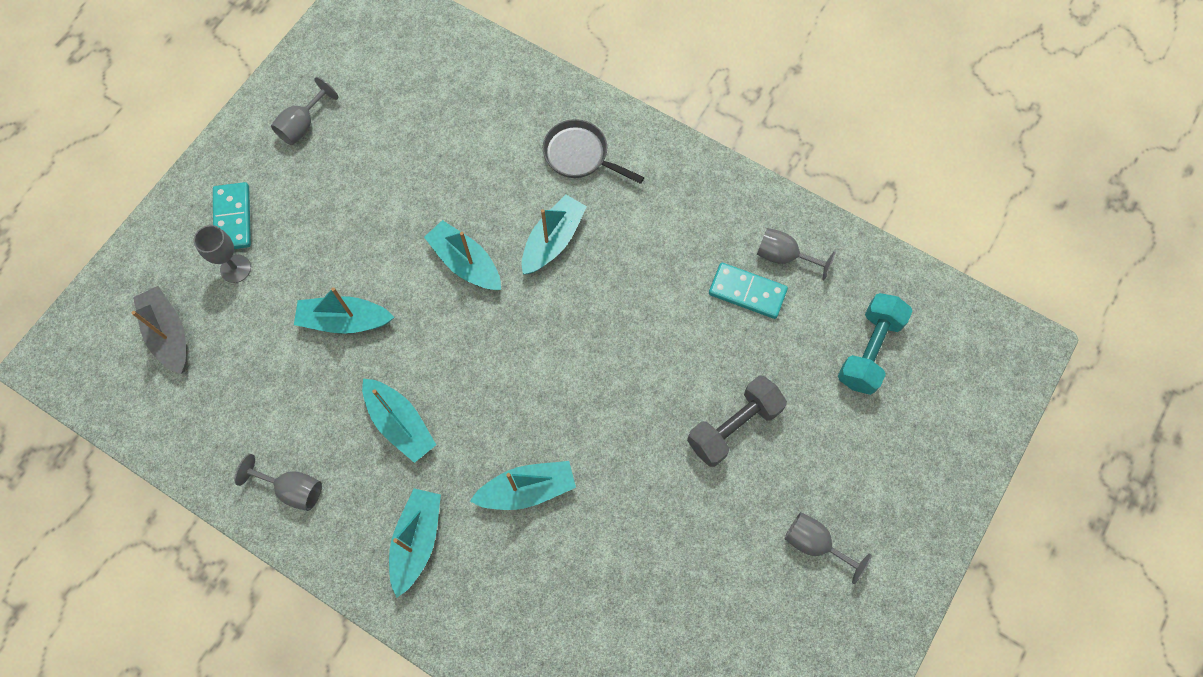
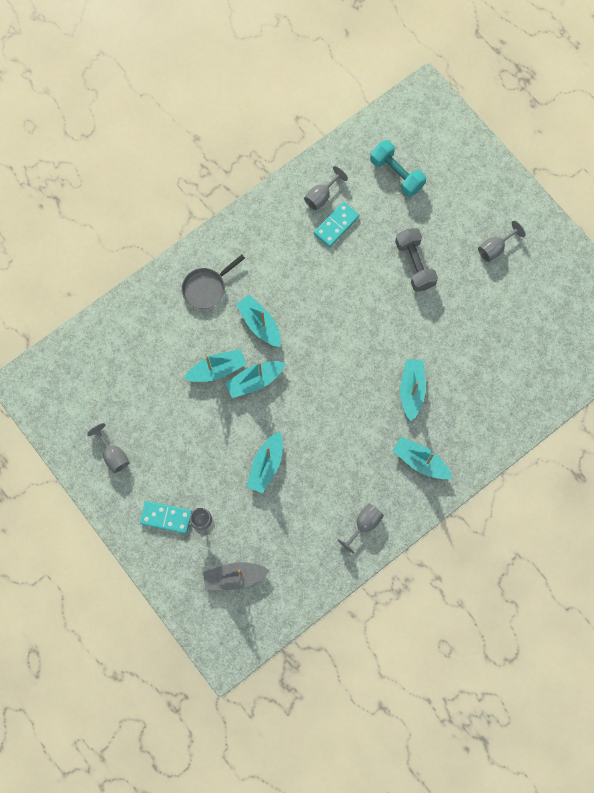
camera: 70 degrees left, 5 degrees up
turquoise boat [362,378,436,463] -> turquoise boat moved to [184,349,246,382]

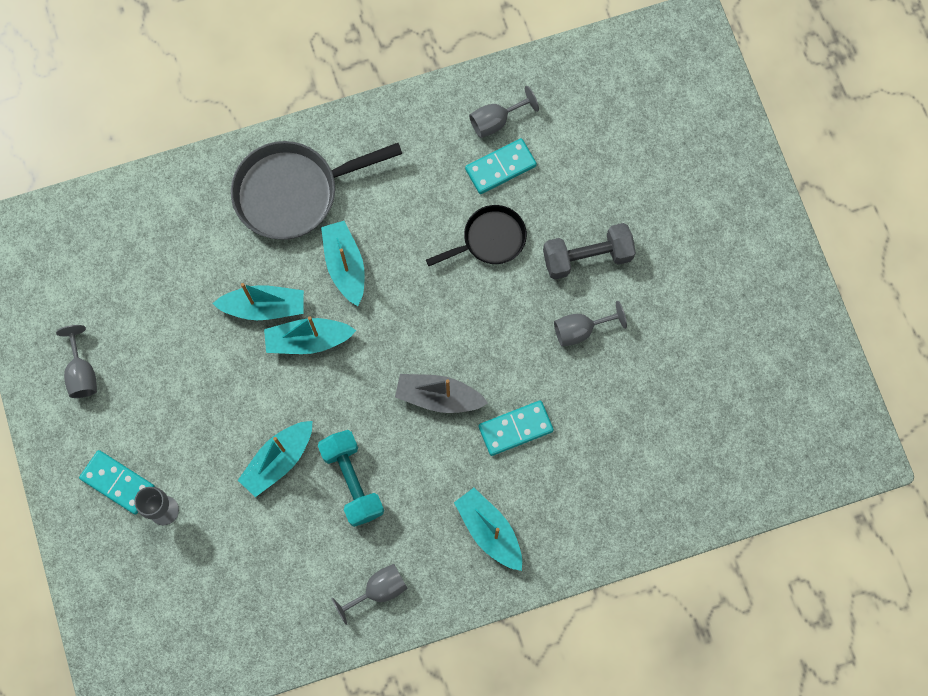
camera: 20 degrees right, 0 degrees up
grey pan [181,255,245,309] -> grey pan [231,141,402,240], size x1.67
grey boat [203,562,270,590] -> grey boat moved to [395,374,488,413]
turquoise dumbbell [370,140,426,197] -> turquoise dumbbell moved to [318,430,384,527]
grey dumbbell [395,228,438,292] -> grey dumbbell turned 75 degrees clockwise [543,223,636,280]
turquoise boat [400,359,426,421] -> turquoise domino [479,400,554,456]
grey goblet [478,220,525,262] -> grey goblet moved to [554,301,627,347]
none -> black pan [426,205,527,266]

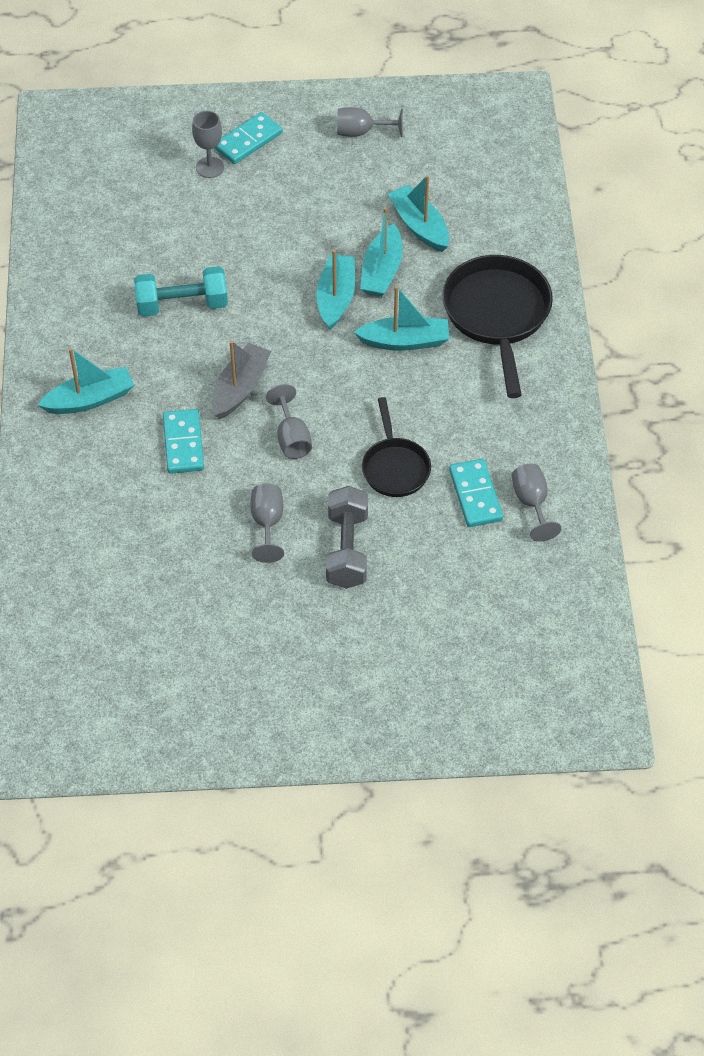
camera: 105 degrees right, 20 degrees down
grey pan [231,141,402,240] -> black pan [443,255,553,398]
turquoise boat [238,421,312,497] -> turquoise boat moved to [388,175,449,252]
grey goblet [331,564,408,625] -> grey goblet moved to [266,384,312,459]

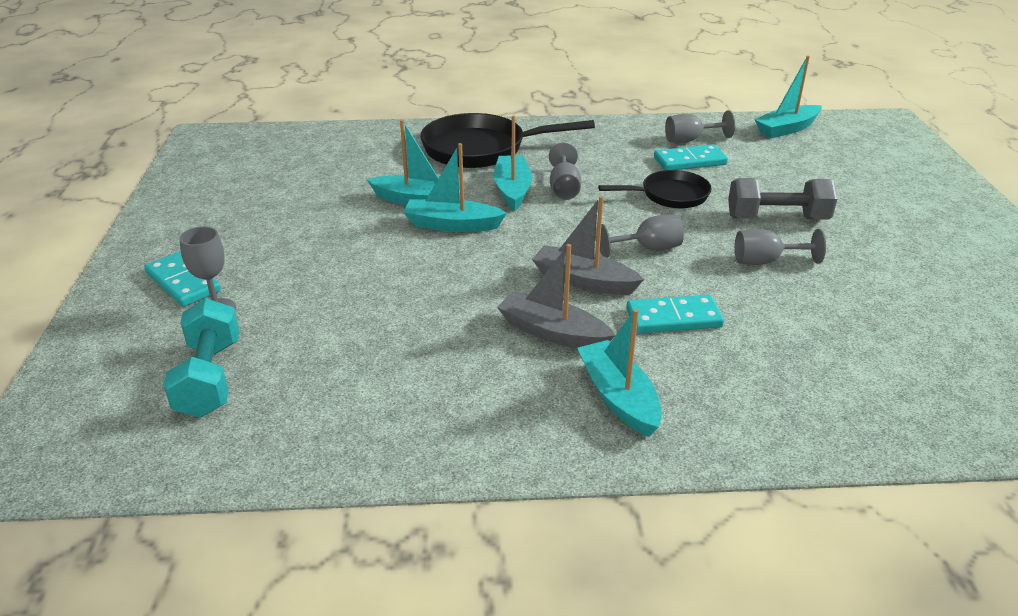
camera: 90 degrees left, 20 degrees down
turquoise dumbbell [134,266,228,317] -> turquoise dumbbell moved to [163,298,240,417]
grey goblet [337,107,403,137] -> grey goblet moved to [549,143,581,200]
turquoise boat [388,175,449,252] -> turquoise boat moved to [754,56,822,138]
none -> grey boat [497,244,616,348]

